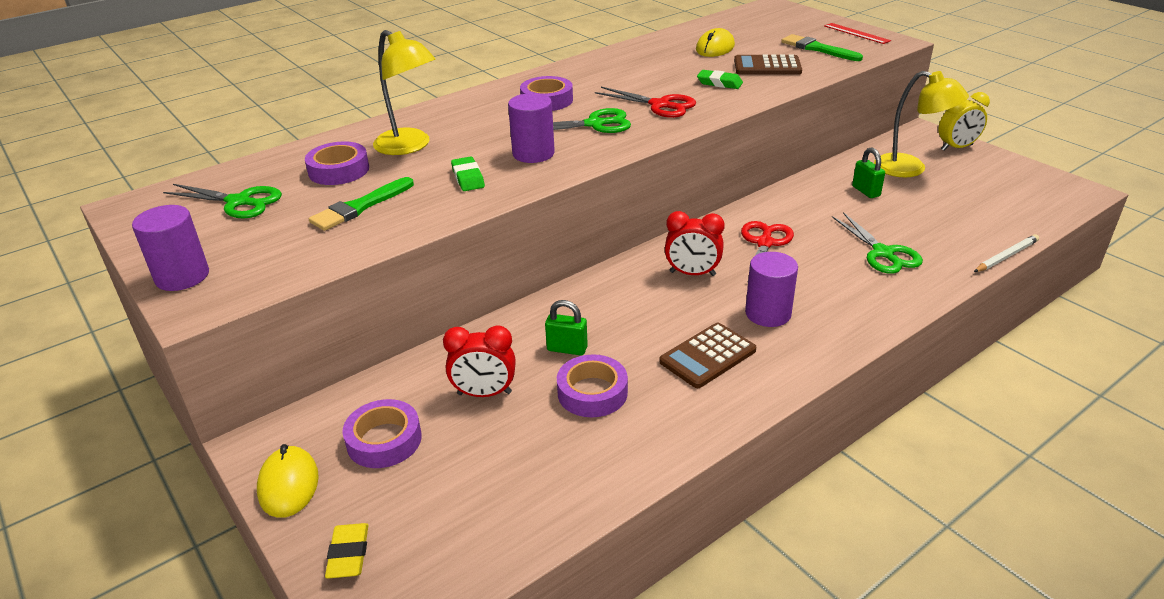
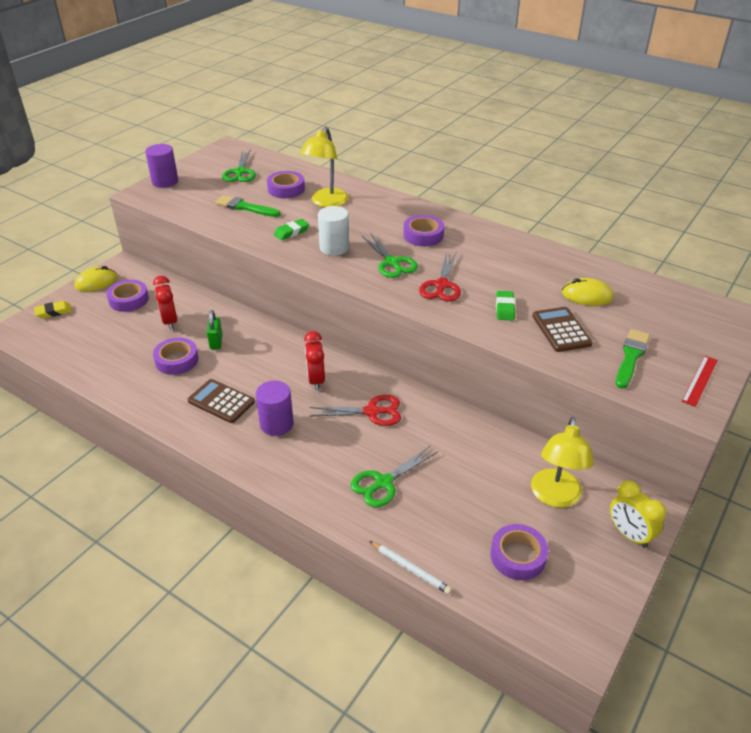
camera: 70 degrees right, 5 degrees up
purple cylinder [508,93,555,163] -> white cylinder [318,206,349,256]
green padlock [852,147,885,198] -> none
none -> purple tape [490,524,548,580]

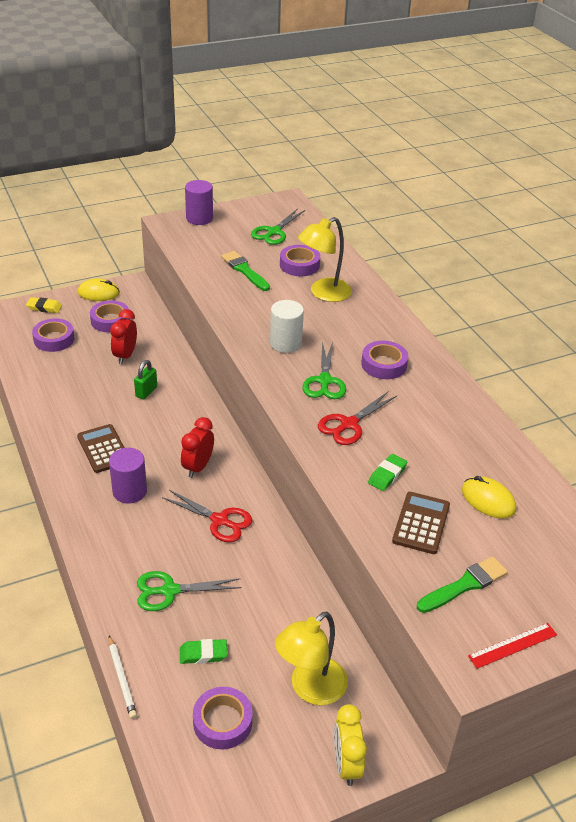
camera: 30 degrees right, 0 degrees up
purple tape [153,338,199,375] -> purple tape moved to [32,318,74,352]
green eraser [274,219,309,240] -> green eraser moved to [180,639,227,664]

